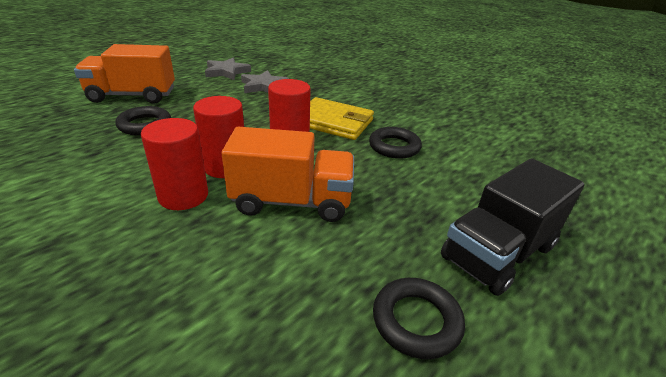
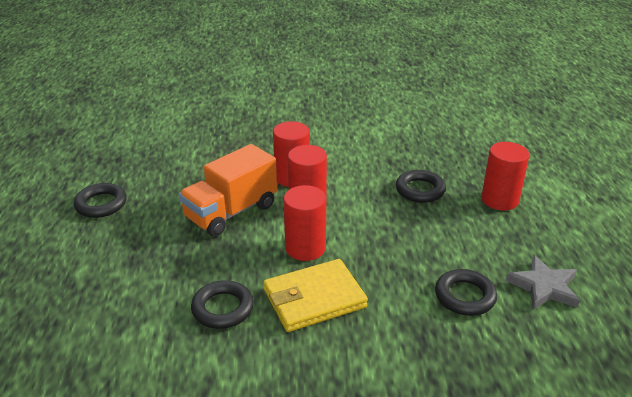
camera: 135 degrees right, 0 degrees up
orange truck [74,44,175,104] -> red cylinder [481,142,529,211]
grey star [241,70,289,93] -> black ring [435,269,497,316]
black truck [441,159,585,296] -> none

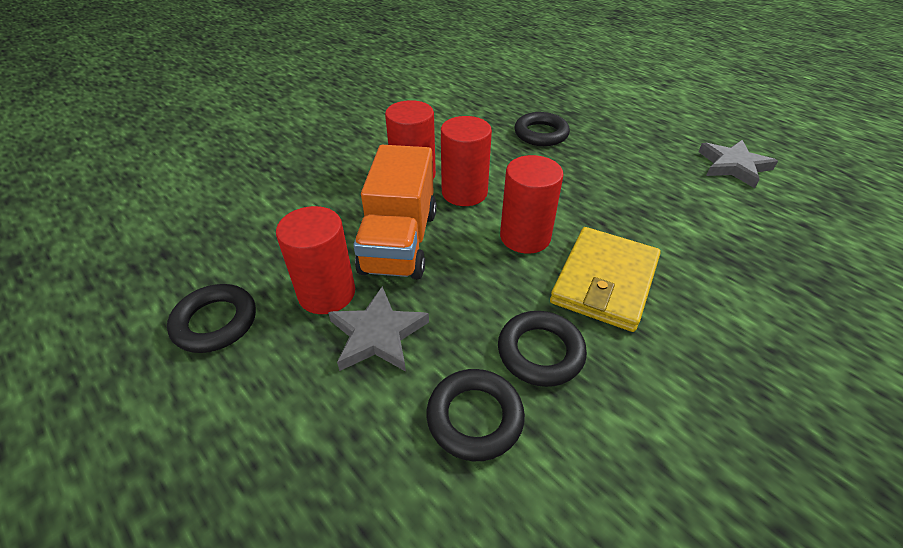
camera: 40 degrees left, 10 degrees up
black ring [435,269,497,316] -> black ring moved to [426,369,525,461]
red cylinder [481,142,529,211] -> red cylinder moved to [276,206,355,314]
none -> grey star [328,286,429,372]

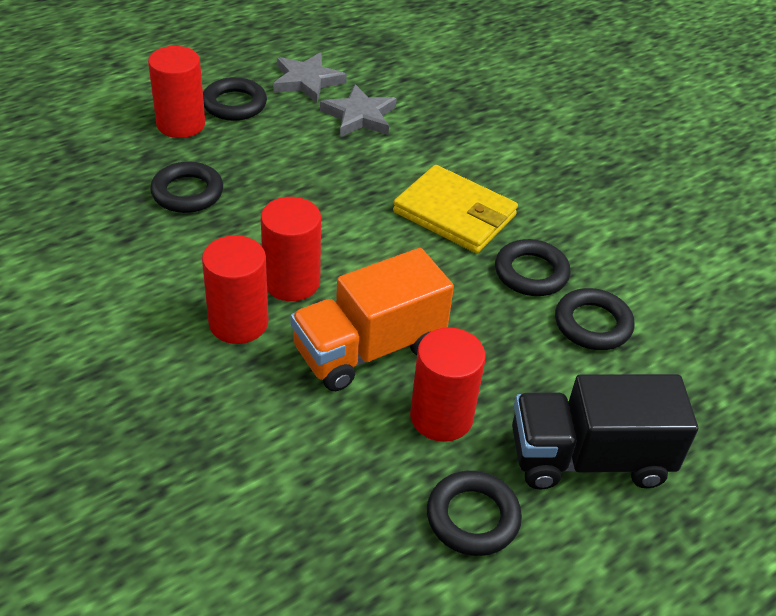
camera: 85 degrees left, 0 degrees up
grey star [328,286,429,372] -> grey star moved to [320,84,397,137]
orange truck [353,145,437,279] -> orange truck turned 135 degrees clockwise [290,248,454,391]
red cylinder [500,155,564,254] -> red cylinder moved to [148,46,205,138]
none -> black ring [203,77,267,121]
none -> black truck [512,374,698,490]

